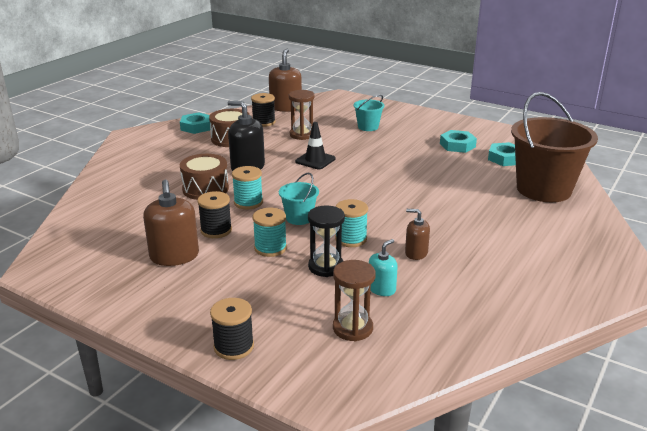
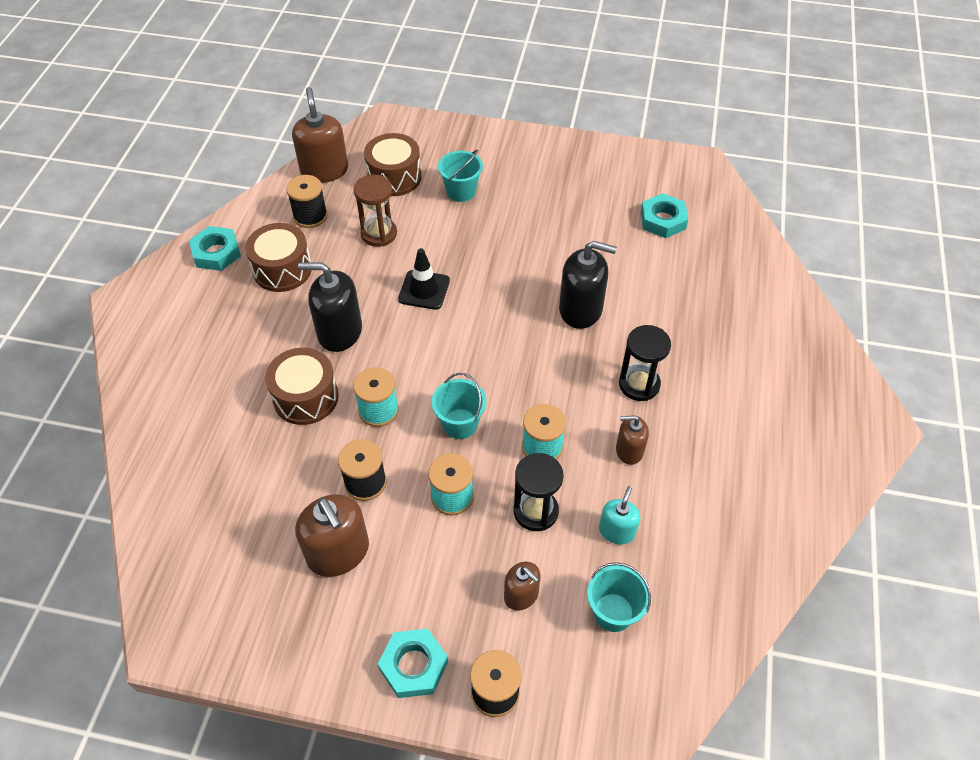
camera: 20 degrees left, 25 degrees up
brown hourglass [333,260,376,341] -> turquoise bucket [587,562,651,632]
turquoise nut [440,130,477,153] -> turquoise nut moved to [378,629,448,698]
brown bucket [511,92,598,202] -> none
none -> brown drum [364,133,422,196]
none -> brown soap dispenser [504,562,541,611]
none -> black soap dispenser [559,241,617,329]
none -> black hourglass [619,325,671,401]

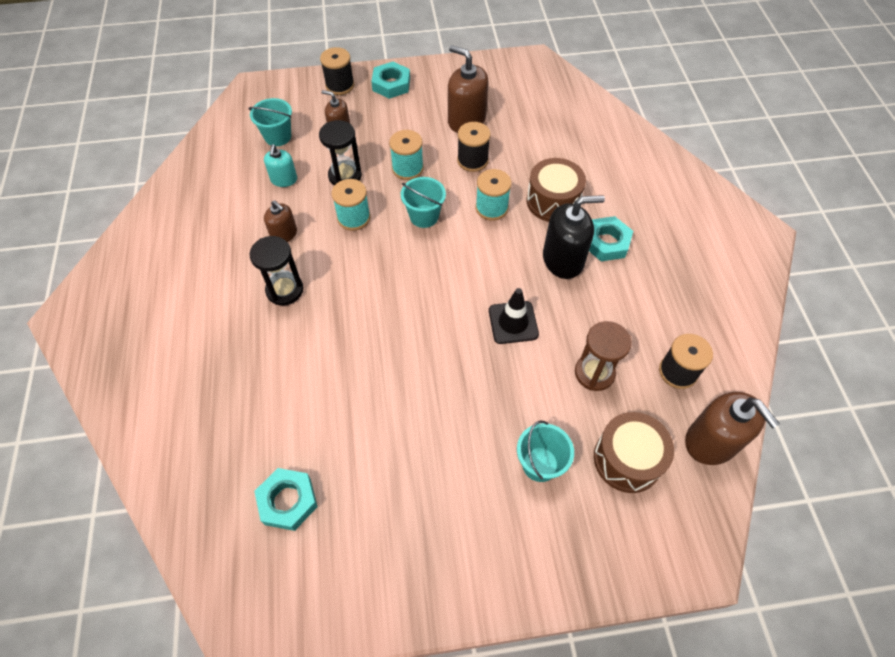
camera: 160 degrees right, 5 degrees up
turquoise nut [189,226,241,271] -> turquoise nut moved to [589,216,633,261]
brown drum [245,223,312,292] -> none
black soap dispenser [559,241,617,329] -> none
brown soap dispenser [616,415,649,465] -> brown soap dispenser turned 60 degrees clockwise [264,200,297,242]

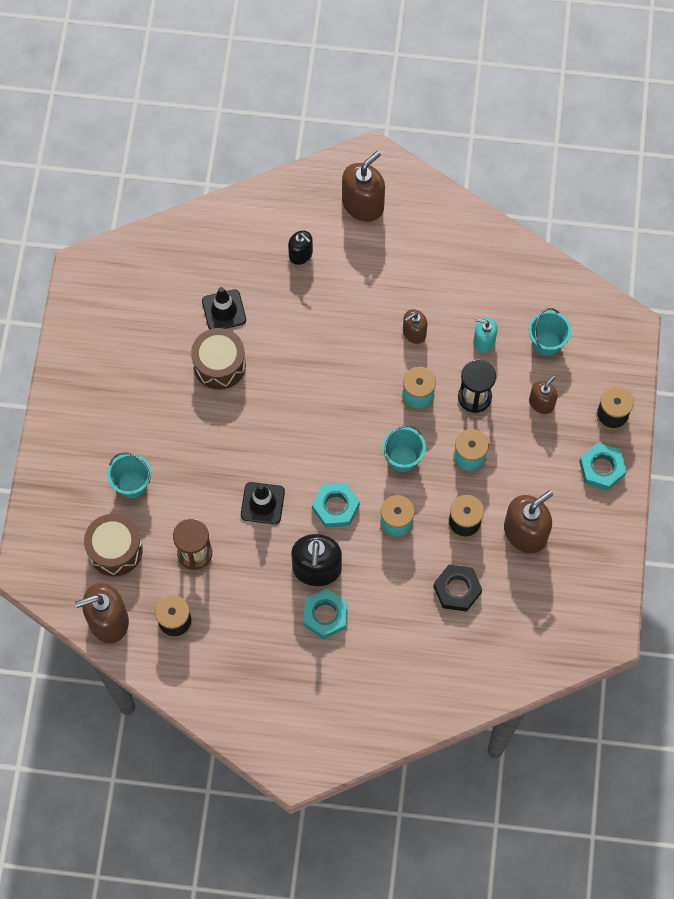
camera: 105 degrees right, 10 degrees up
black hourglass [250,236,304,305] -> none
turquoise nut [254,468,318,531] -> turquoise nut moved to [312,483,360,528]
brown drum [527,158,586,222] -> brown drum moved to [191,328,246,390]
none -> black traffic cone [202,287,246,329]
none -> black soap dispenser [288,231,313,265]
none -> brown soap dispenser [342,151,385,222]
none -> black nut [433,564,482,612]

